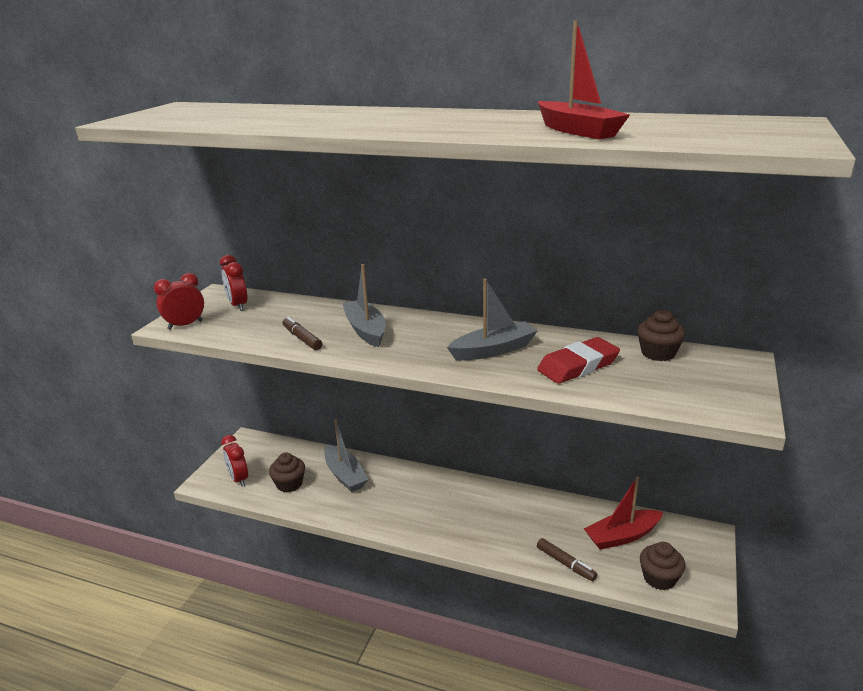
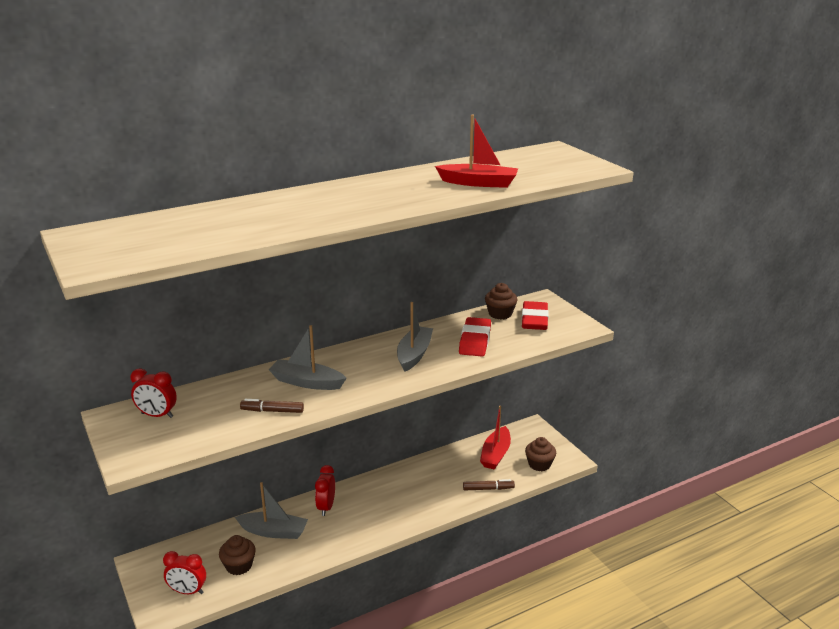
camera: 50 degrees left, 0 degrees up
red clock [154,273,204,330] -> red clock moved to [315,465,335,516]
none -> red eraser [522,301,549,330]

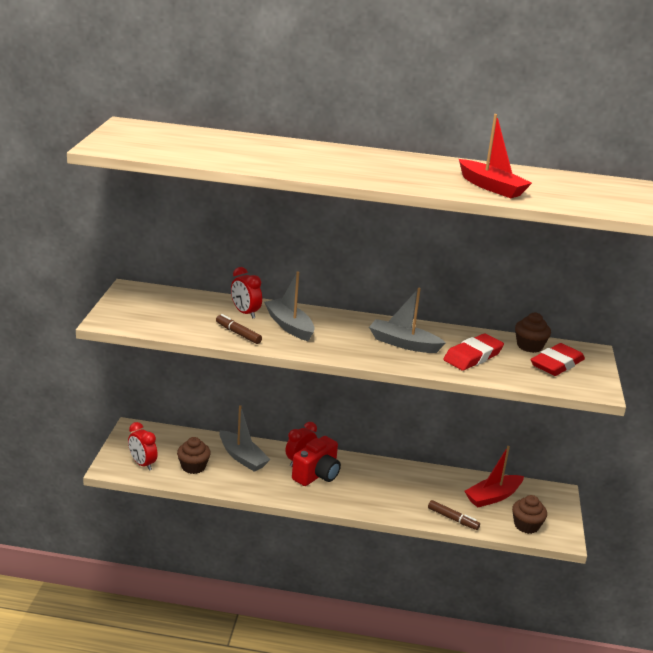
camera: 35 degrees right, 0 degrees up
red clock [130,368,177,418] -> red clock moved to [231,267,262,319]
grey boat [397,302,433,372] -> grey boat turned 120 degrees counterclockwise [369,288,446,353]
none -> red camera [292,436,341,486]

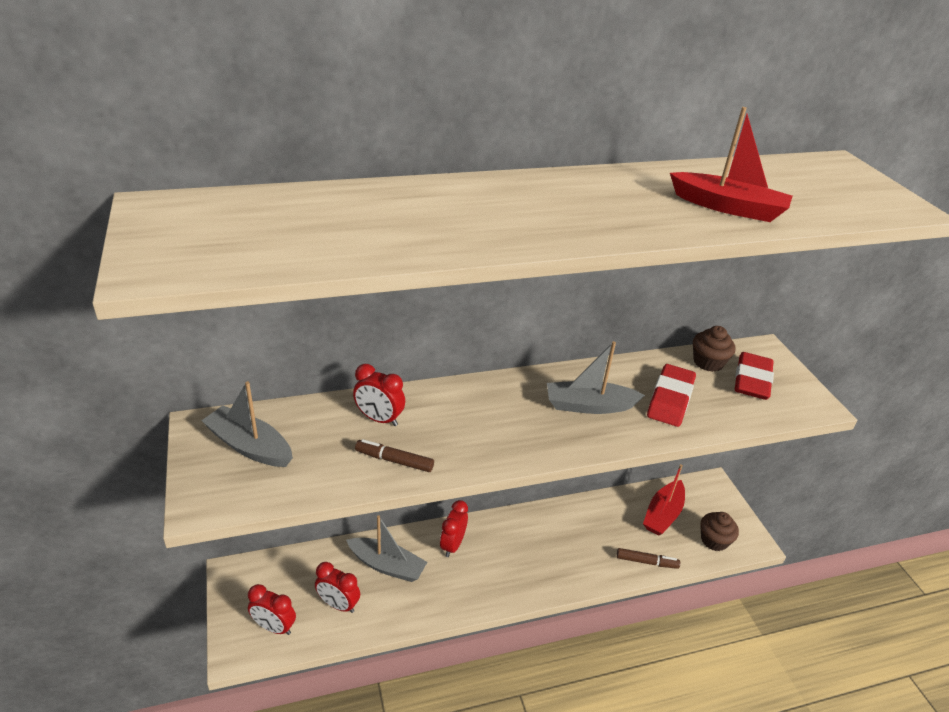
camera: 25 degrees left, 10 degrees up
brown cupcake [177,437,211,474] -> red clock [315,562,360,613]
grey boat [264,272,315,341] -> grey boat moved to [201,381,293,467]
red camera [292,436,341,486] -> none

